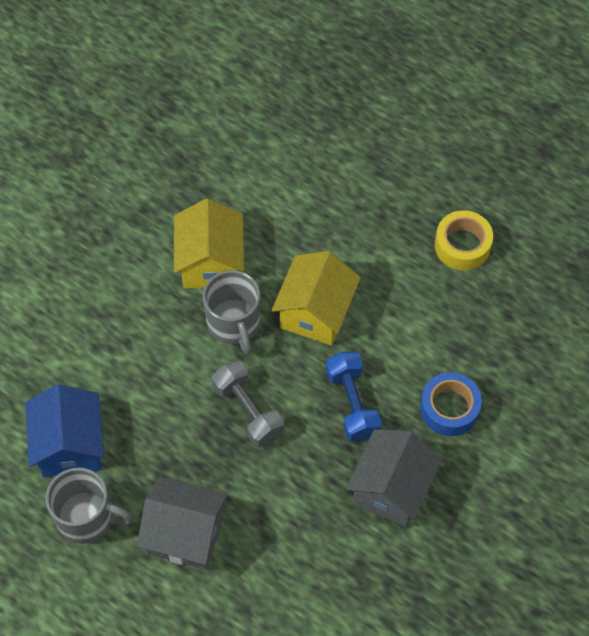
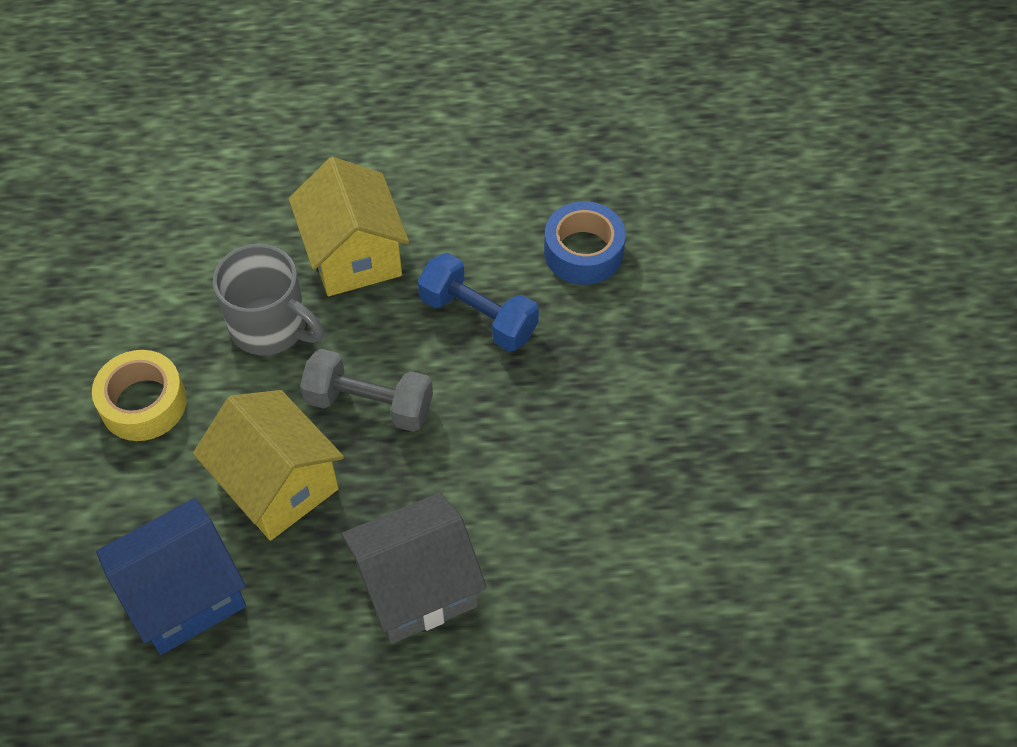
camera: 40 degrees left, 5 degrees down
blue house [25,384,104,477] -> blue house turned 75 degrees counterclockwise [96,498,246,655]
grey mug [46,468,134,544] -> none
yellow house [174,199,244,288] -> yellow house moved to [193,390,344,541]
grey house [346,429,442,527] -> none
yellow tape [435,210,493,270] -> yellow tape moved to [92,350,187,441]

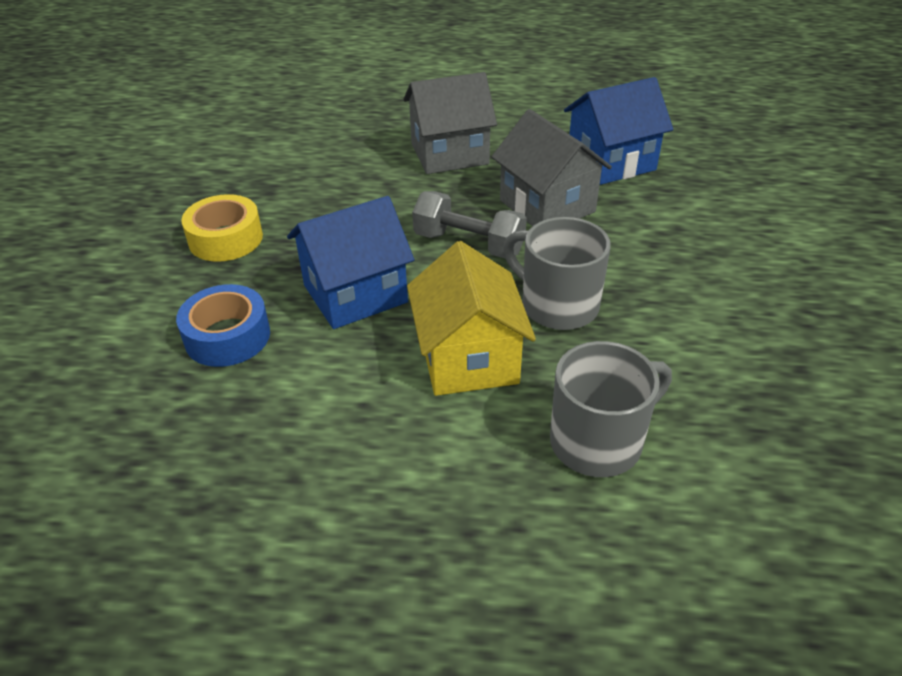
camera: 170 degrees left, 15 degrees down
yellow tape [92,350,187,441] -> yellow tape moved to [181,194,263,262]
yellow house [193,390,344,541] -> grey house [492,109,612,226]
blue dumbbell [418,253,539,352] -> blue house [287,196,414,329]
none -> grey mug [550,341,672,477]

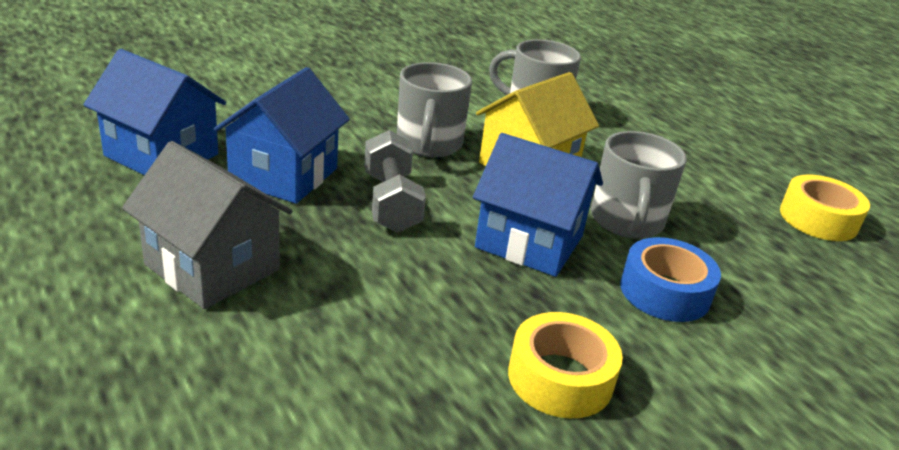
camera: 130 degrees left, 10 degrees down
grey house [492,109,612,226] -> blue house [214,67,350,204]
none -> grey mug [591,131,686,239]
none -> yellow tape [780,175,870,241]

